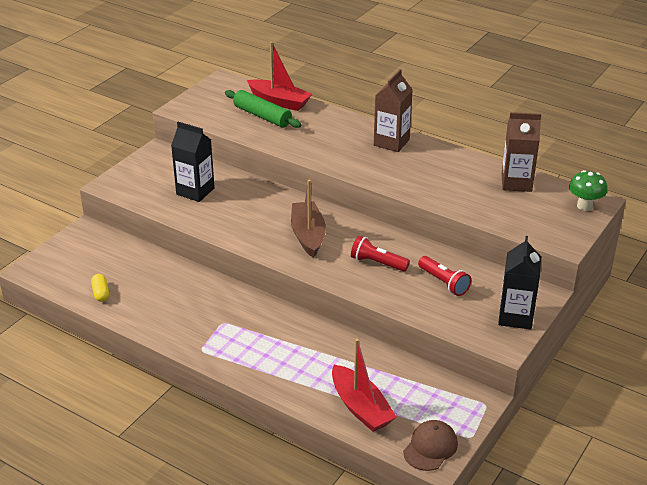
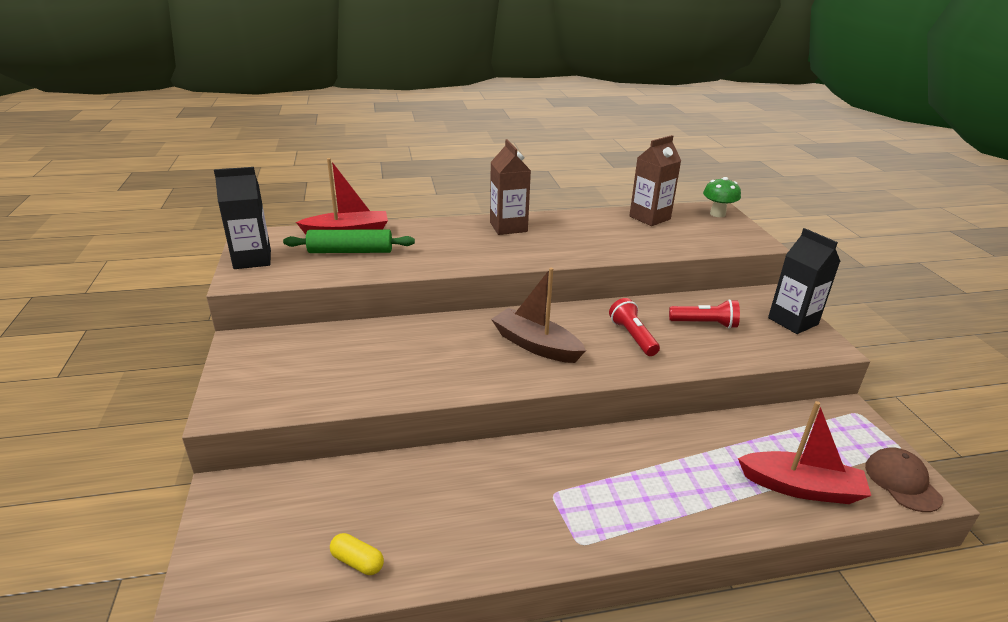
camera: 45 degrees left, 5 degrees down
black carton [171,122,215,202] -> black carton moved to [214,167,271,269]
red flashlight [351,236,410,272] -> red flashlight turned 90 degrees clockwise [609,298,660,356]

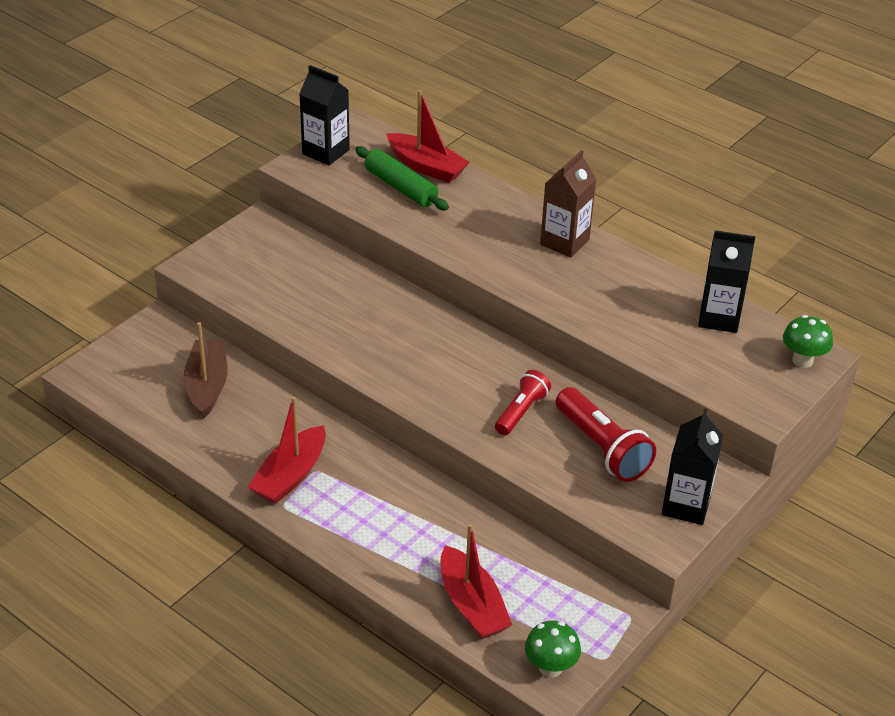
camera: 50 degrees right, 10 degrees up
yellow capsule [330,533,384,575] -> none
brown boat [491,268,586,363] -> brown boat moved to [184,322,228,418]
brown carton [629,135,681,226] -> black carton [698,230,755,333]
red flashlight [669,299,740,329] -> red flashlight [556,387,656,482], size x1.58
brown cap [865,447,943,512] -> green mushroom [525,620,581,678]
none -> red boat [248,396,326,504]

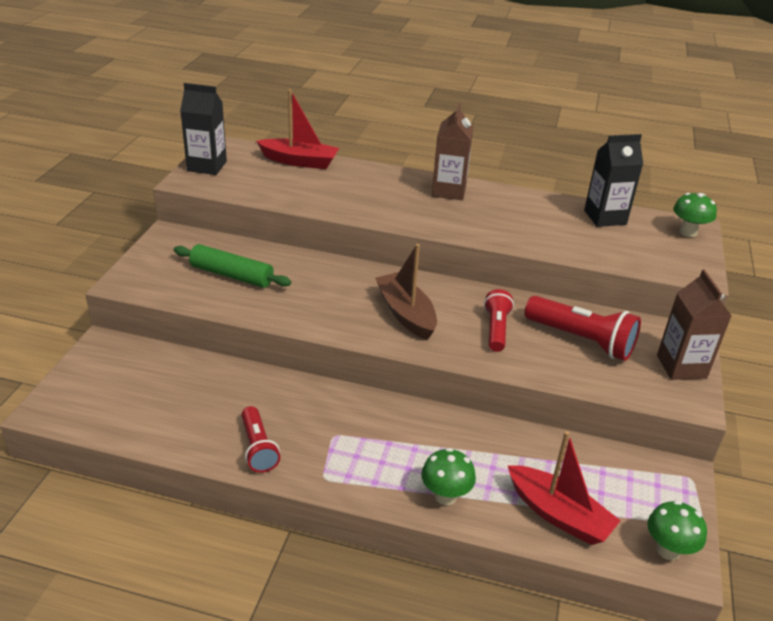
camera: 25 degrees left, 5 degrees down
brown boat [184,322,228,418] -> brown boat moved to [375,244,437,340]
red boat [248,396,326,504] -> none
green rolling pin [355,146,449,210] -> green rolling pin moved to [174,244,291,288]
black carton [662,409,723,525] -> brown carton [657,269,732,380]
none -> red flashlight [241,406,280,473]
none -> green mushroom [421,448,476,505]

